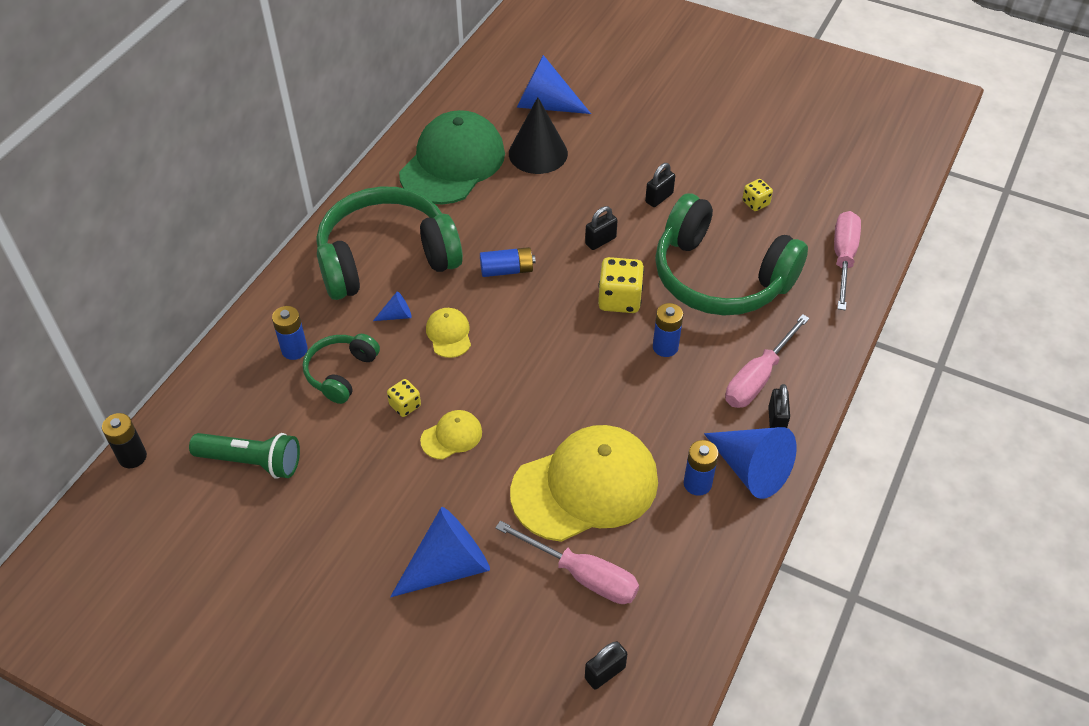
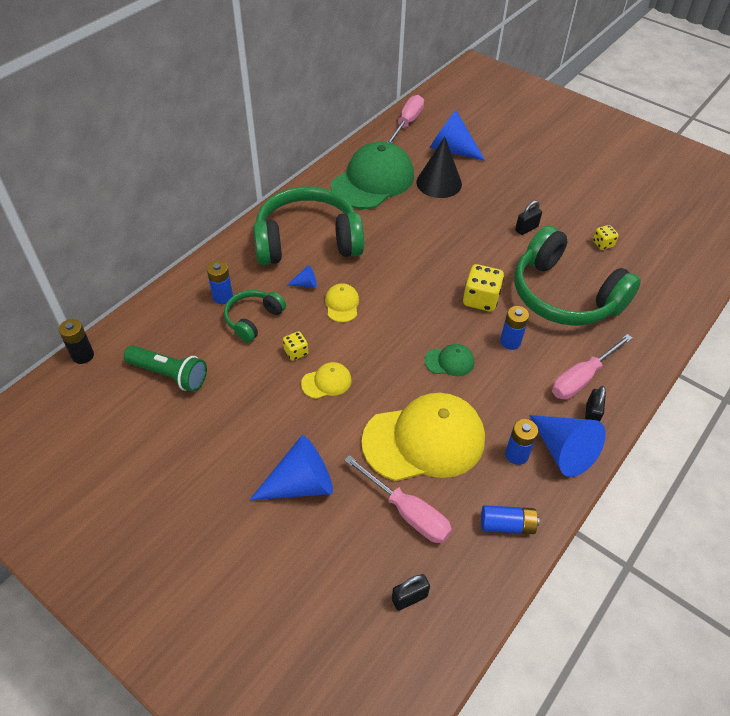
camera: 10 degrees right, 0 degrees up
blue battery [480,247,536,277] -> blue battery moved to [481,505,540,534]
black padlock [585,206,618,250] -> none
pink screwdriver [834,211,861,311] -> pink screwdriver moved to [387,95,424,143]
none -> green cap [425,344,474,376]

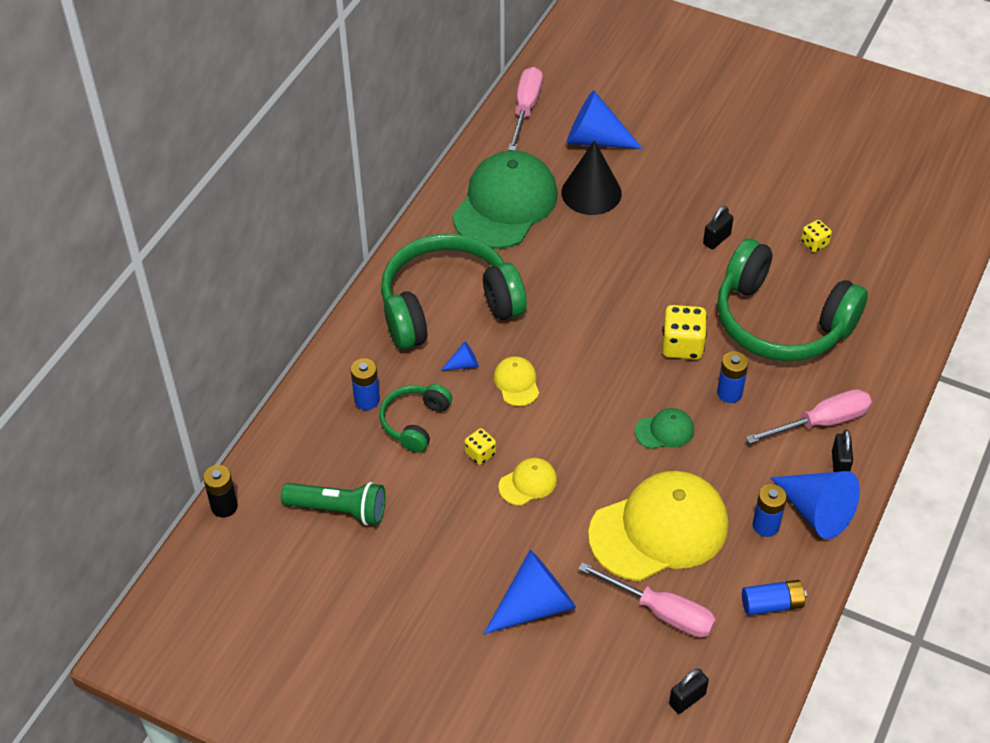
camera: 10 degrees left, 0 degrees up
pink screwdriver [552,334,633,400] -> pink screwdriver turned 150 degrees counterclockwise [746,389,872,444]

